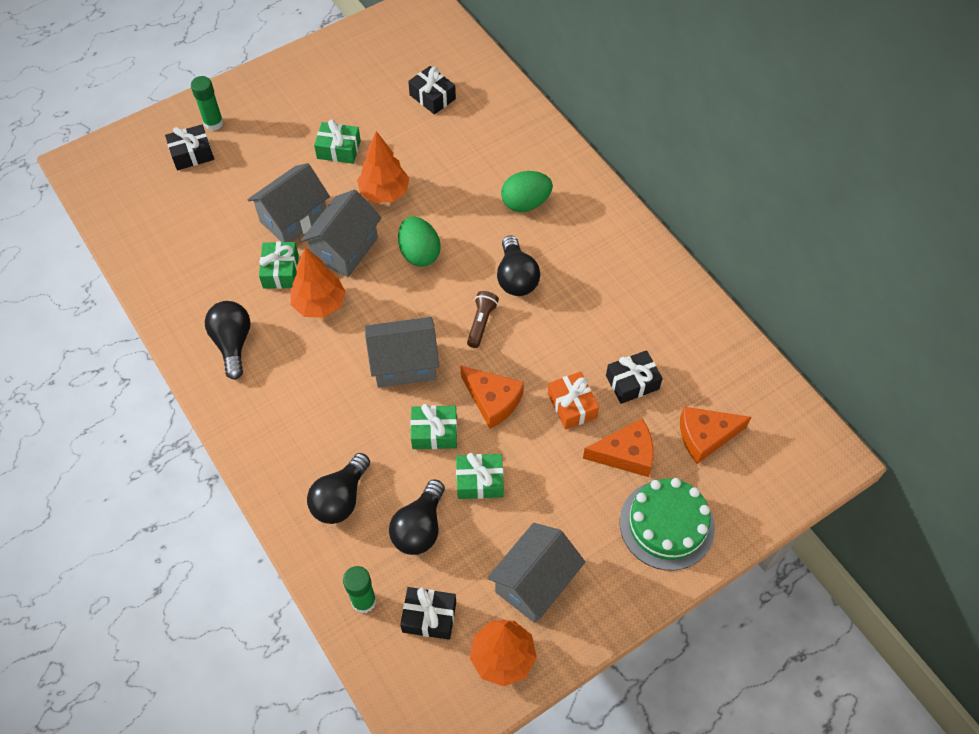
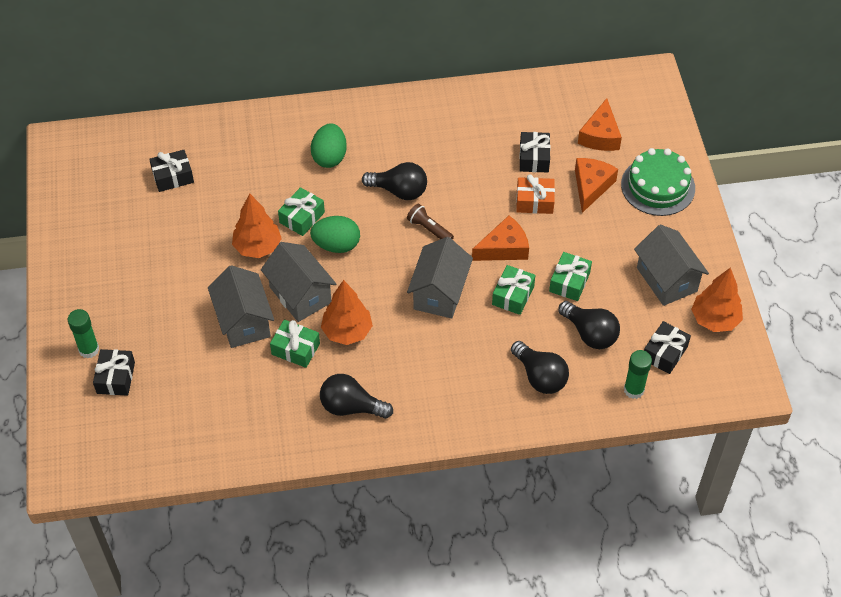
camera: 65 degrees left, 5 degrees down
green gift [314,119,361,164] -> green gift moved to [278,187,325,236]

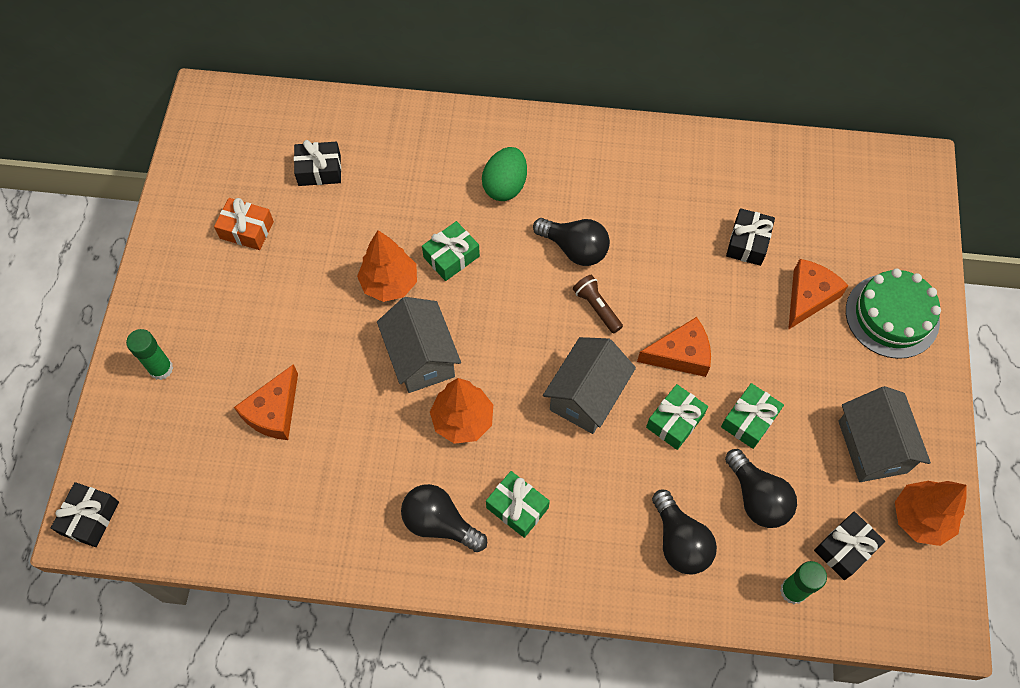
camera: 15 degrees right, 10 degrees up
black gift [93,349,135,396] -> black gift moved to [51,482,119,547]
grey house [208,265,274,348] -> none
green gift [270,319,320,368] -> green gift moved to [486,471,550,538]
green egg [310,216,360,253] -> none
orange gift [516,174,555,214] -> orange gift moved to [214,198,274,250]
orange cheese [578,98,622,151] -> orange cheese moved to [234,364,298,440]

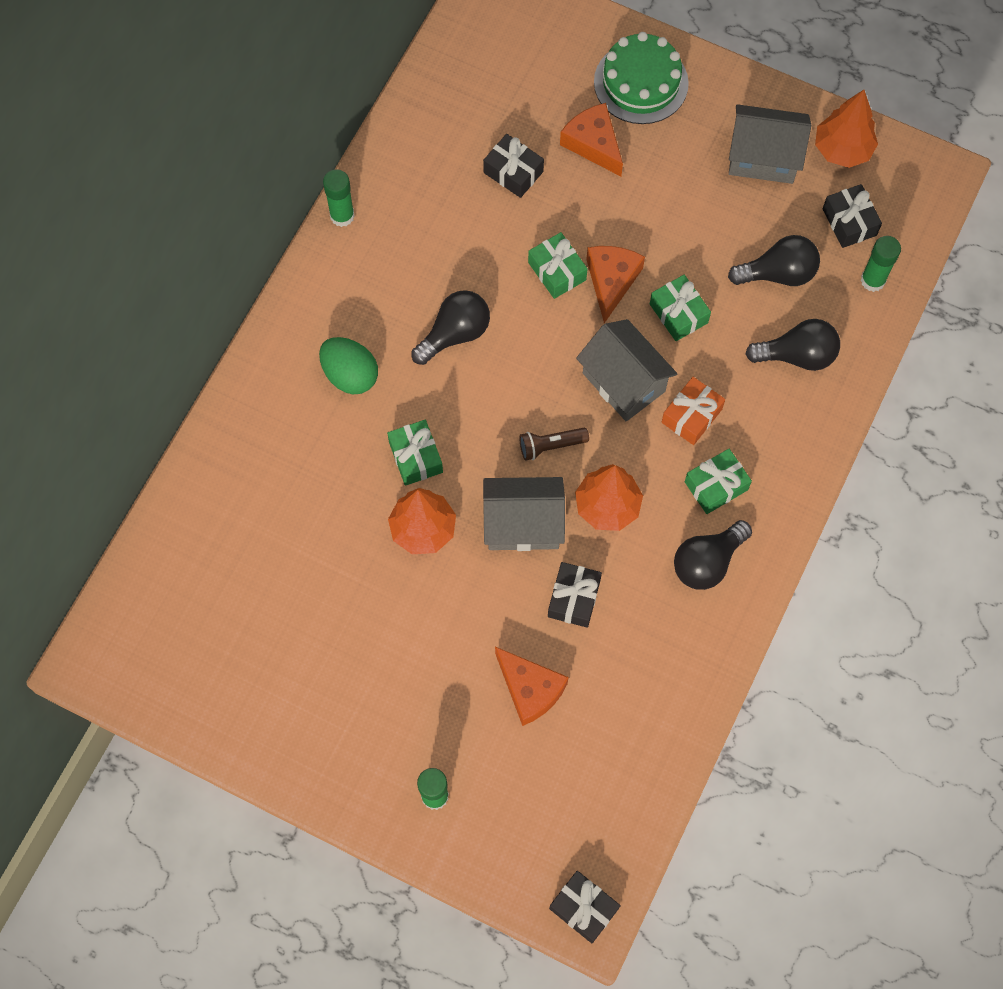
camera: 70 degrees left, 5 degrees up
orange gift [214,198,274,250] -> orange gift moved to [662,377,725,445]
black gift [294,140,341,186] -> black gift moved to [548,562,602,628]
brown flashlight [573,275,623,333] -> brown flashlight moved to [519,428,589,461]
green gift [721,383,784,449] -> green gift moved to [528,232,588,299]
none -> green glue stick [323,169,355,227]

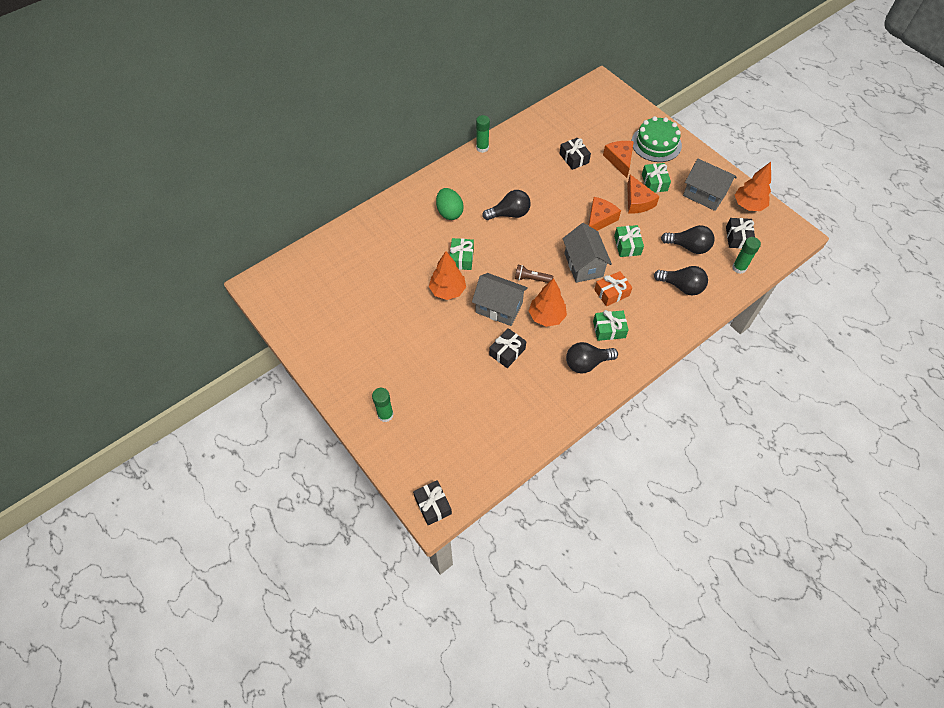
camera: 25 degrees right, 10 degrees down
orange cheese [495,647,569,726] -> orange cheese moved to [627,175,660,213]
green gift [528,232,588,299] -> green gift moved to [642,163,671,193]

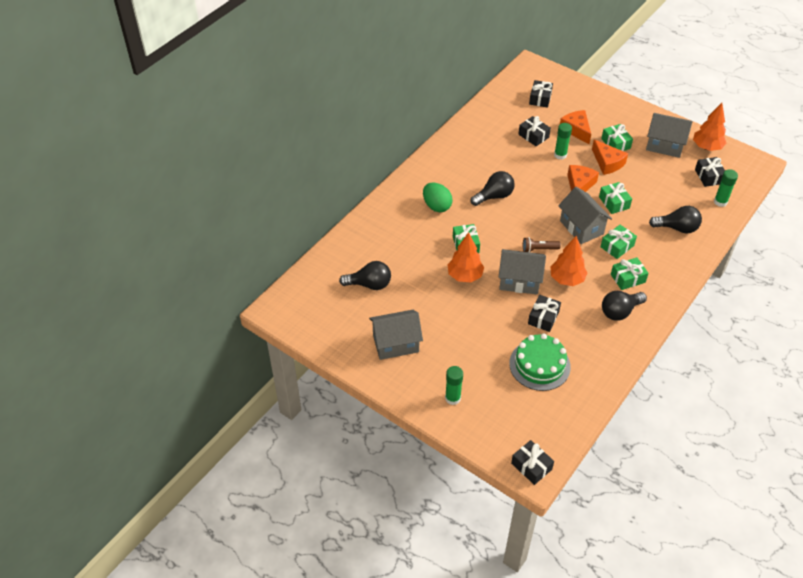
camera: 15 degrees left, 10 degrees down
green glue stick [476,115,490,153] -> green glue stick moved to [554,123,572,159]
orange gift [594,271,632,306] -> green gift [600,225,637,259]
green cake [631,116,682,162] -> green cake moved to [509,333,571,391]
black light bulb [661,225,714,254] -> black light bulb moved to [339,261,391,290]
none -> grey house [369,310,423,360]
none -> black gift [529,80,553,108]

